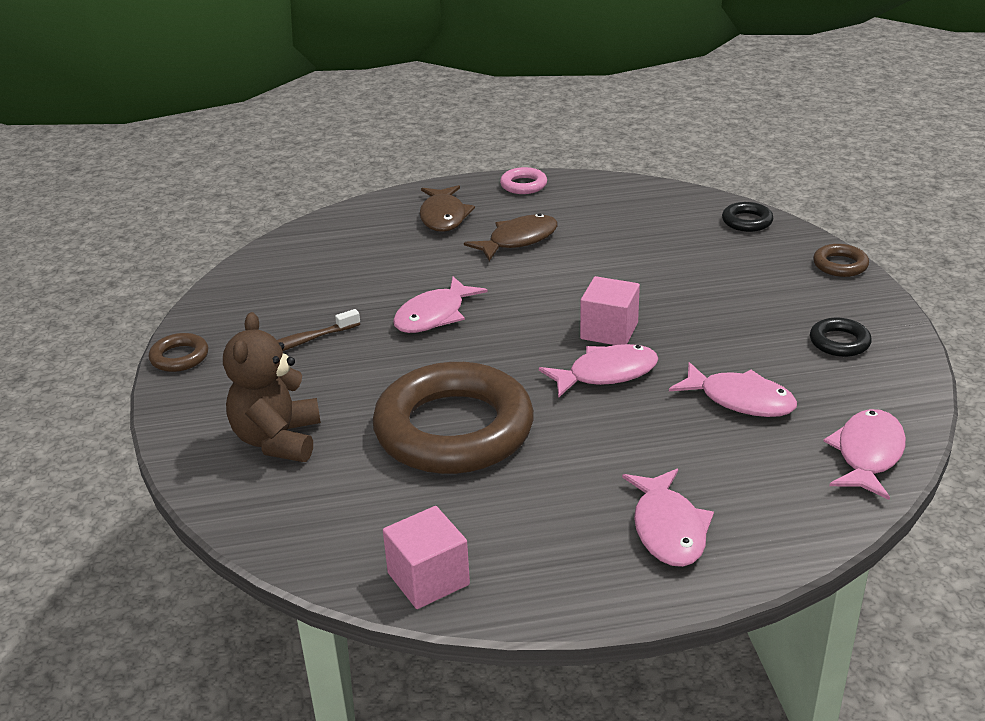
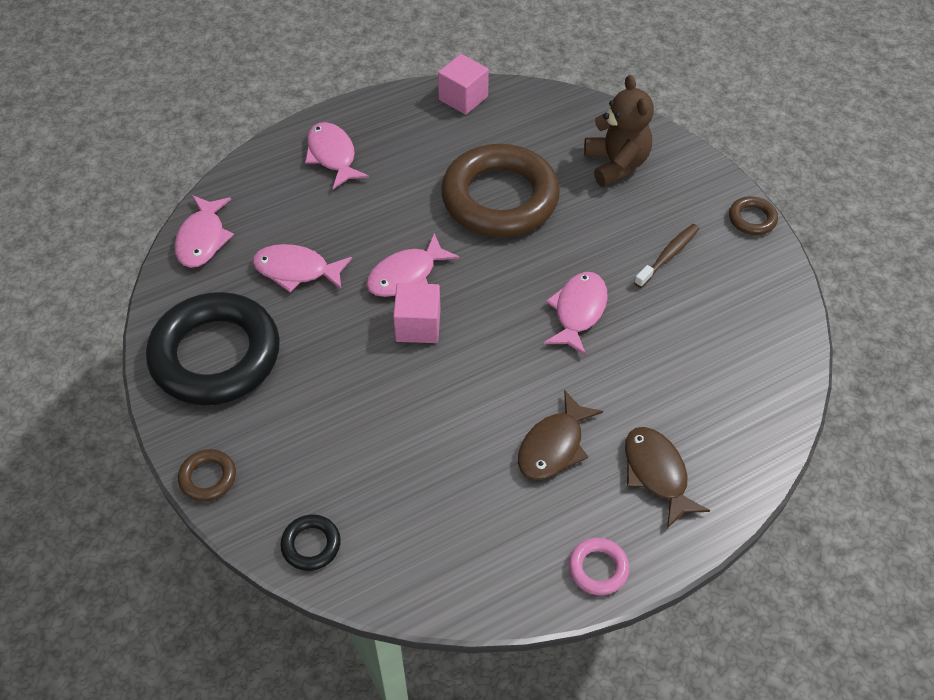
camera: 160 degrees right, 20 degrees up
black ring [810,318,872,357] -> black ring [146,292,280,405], size x2.46

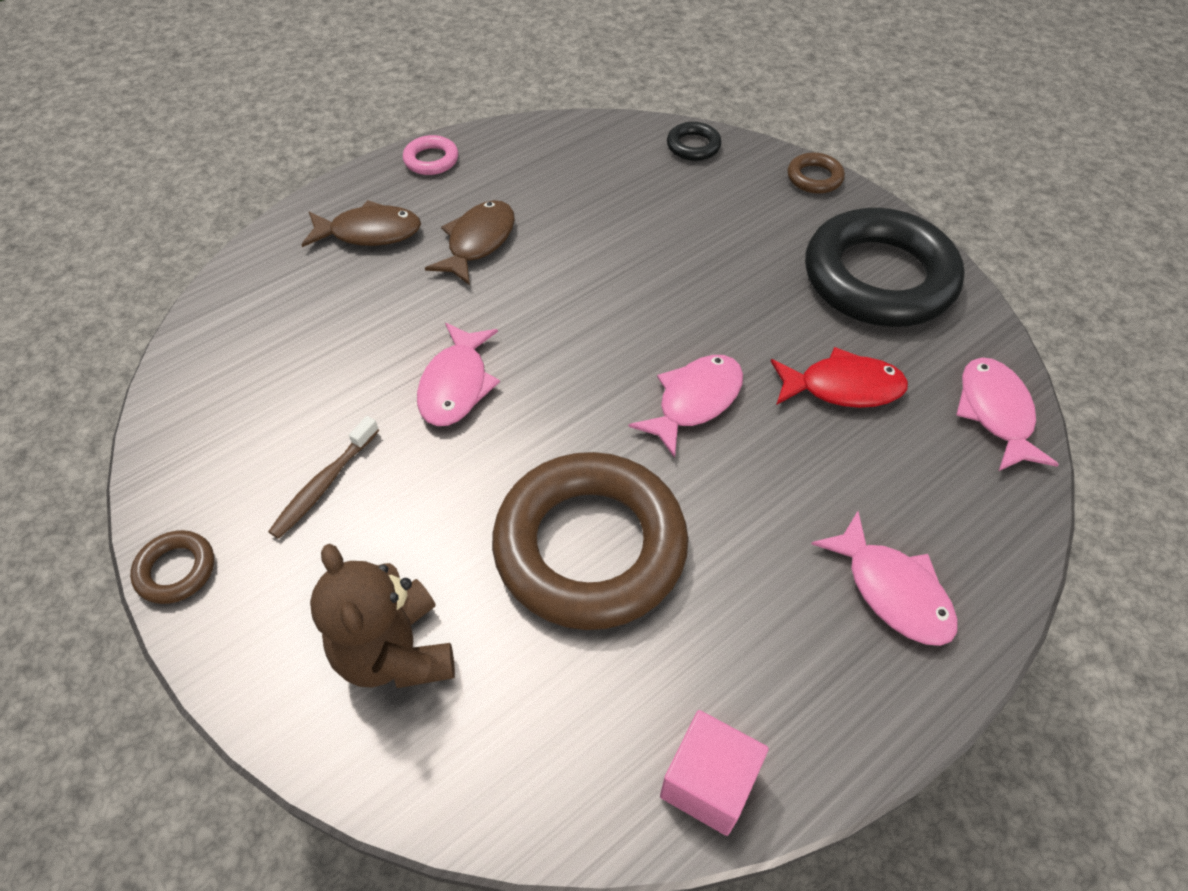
camera: 170 degrees right, 0 degrees up
pink fish [253,244,352,292] -> red fish [771,347,908,408]
pink cube [393,283,440,343] -> none
brown fish [625,427,710,528] -> brown fish turned 60 degrees counterclockwise [301,200,421,247]

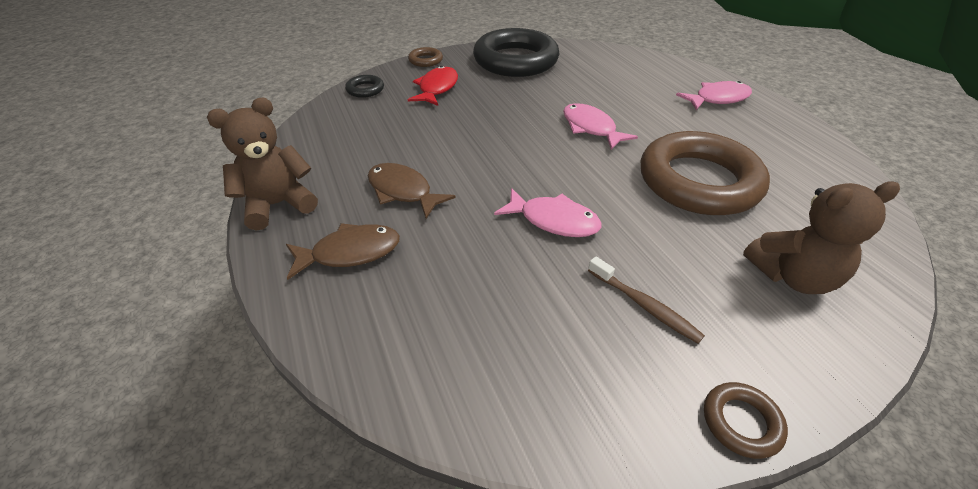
camera: 75 degrees left, 10 degrees down
brown fish [301,200,421,247] -> brown fish turned 60 degrees clockwise [286,223,400,280]
pink ring [403,135,458,175] -> brown teddy bear [207,98,318,231]
pink cube [660,710,769,836] -> none
red fish [771,347,908,408] -> red fish moved to [407,66,458,106]
pink fish [956,357,1059,471] -> none

